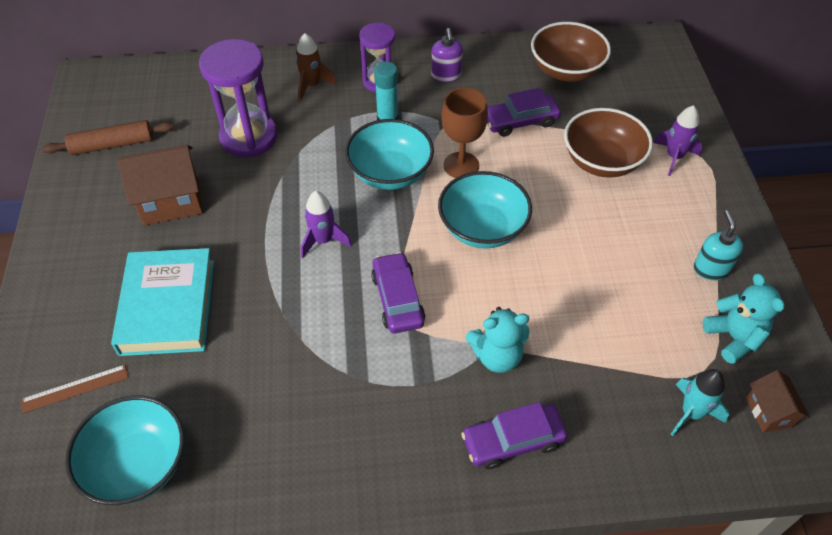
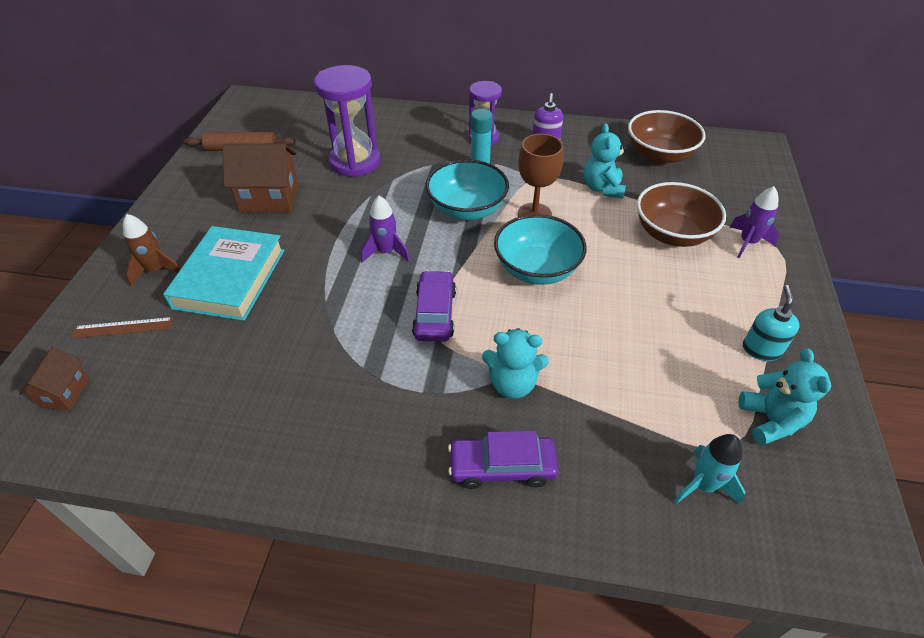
camera: 15 degrees right, 5 degrees down
turquoise bowl [65,395,185,505] -> none
brown rocket [295,33,337,102] -> brown rocket moved to [123,214,180,287]
purple car [487,88,561,137] -> turquoise teddy bear [584,123,626,198]
brown house [746,370,810,433] -> brown house moved to [19,347,89,410]

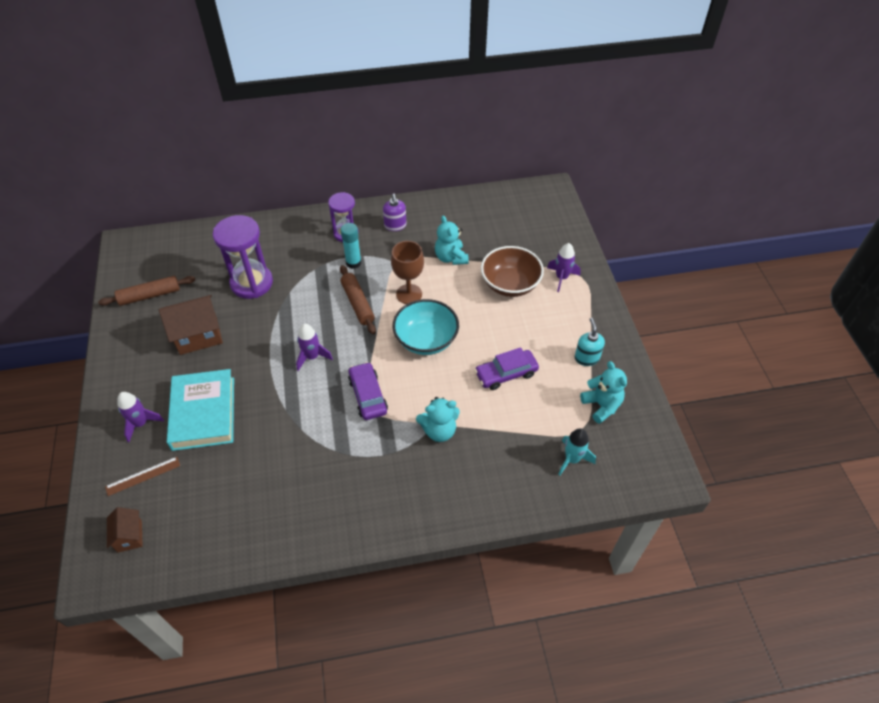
camera: 20 degrees left, 5 degrees up
brown rocket [123,214,180,287] -> purple rocket [117,392,164,442]
turquoise bowl [426,160,509,220] -> brown rolling pin [340,265,376,334]
purple car [448,431,558,489] -> purple car moved to [475,347,539,390]
brown bowl [628,110,705,164] -> none

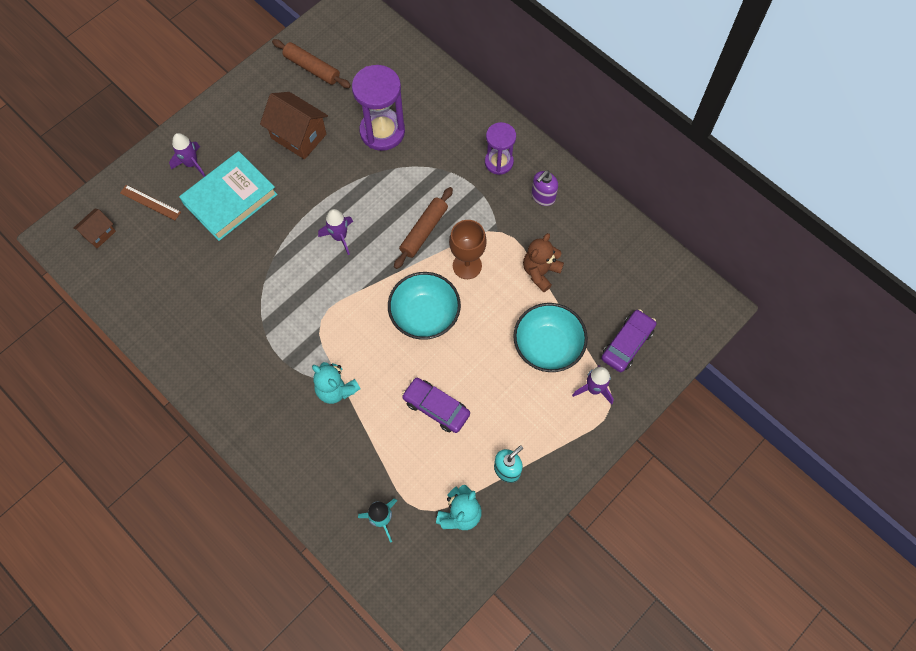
camera: 55 degrees right, 15 degrees up
turquoise glue stick [341,223,362,269] -> none
purple car [348,362,388,420] -> purple car moved to [601,309,656,372]
turquoise teddy bear [435,216,469,265] -> brown teddy bear [523,233,564,292]
brown bowl [481,246,544,297] -> turquoise bowl [513,303,588,372]

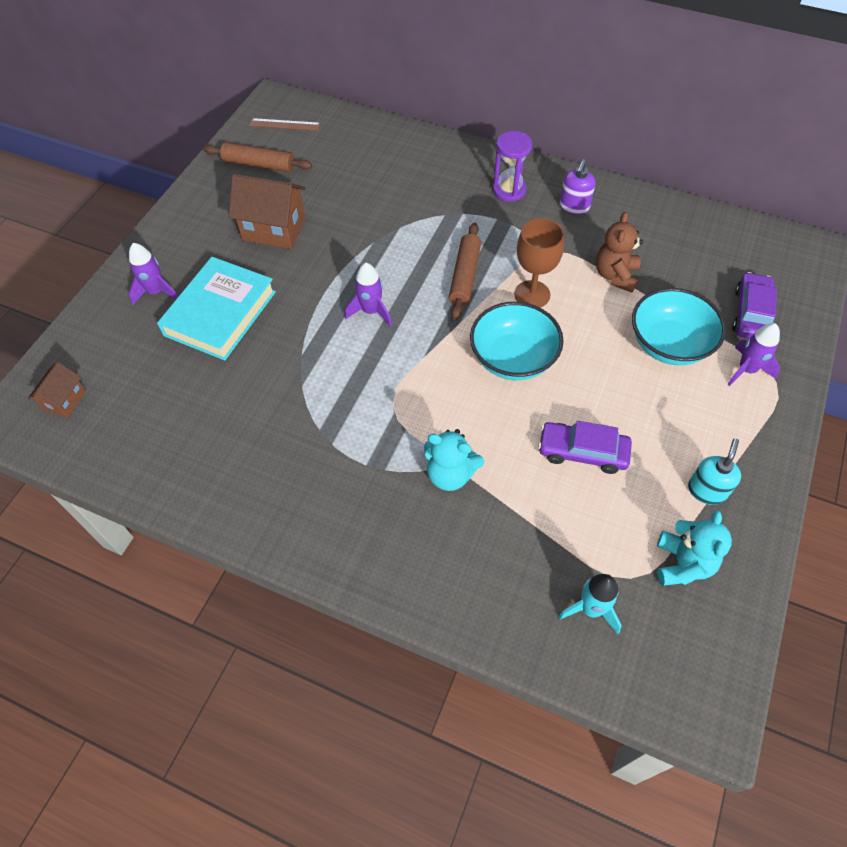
camera: 20 degrees left, 10 degrees down
brown ruler [120,185,181,220] -> brown ruler moved to [249,118,321,131]
purple hourglass [352,65,405,151] -> none

